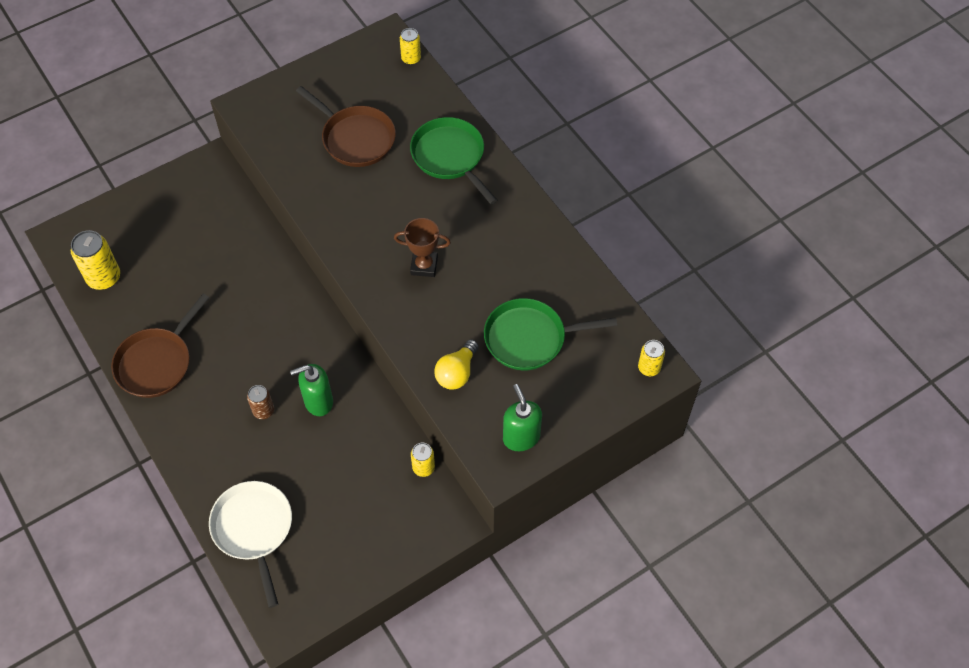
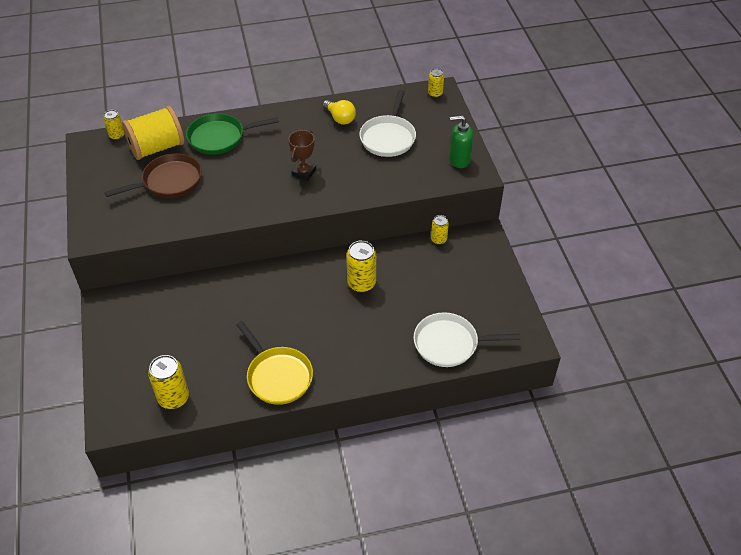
camera: 70 degrees left, 10 degrees down
brown pan [111,294,209,398] -> yellow pan [236,321,313,405]
brown can [247,385,274,419] -> none
green soap dispenser [290,364,333,416] -> yellow can [346,240,376,293]
yellow light bulb [434,339,479,390] -> yellow light bulb moved to [323,100,356,125]
green pan [484,298,617,370] -> white pan [359,90,416,157]
none -> yellow spool [122,106,184,160]

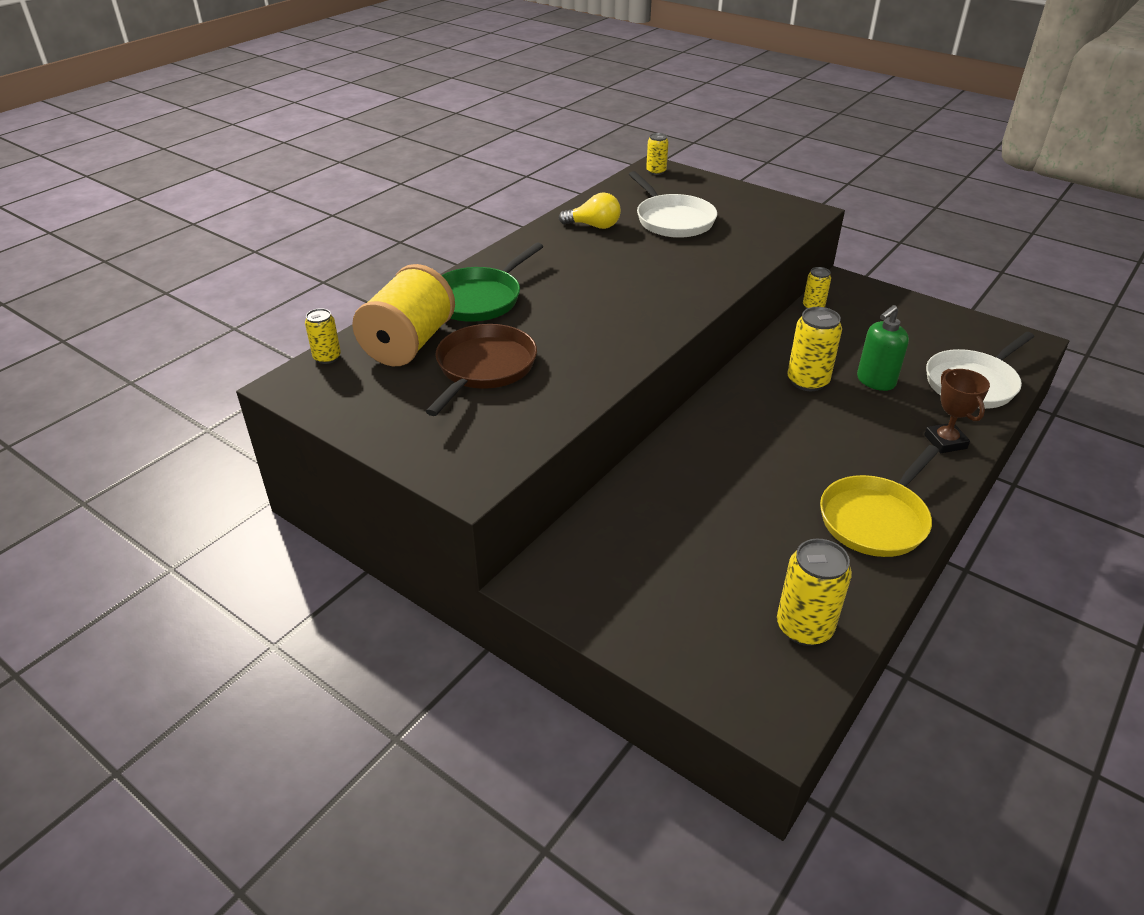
camera: 40 degrees left, 10 degrees down
yellow pan [236,321,313,405] -> yellow pan turned 120 degrees clockwise [820,445,939,557]
brown trophy [288,130,316,181] -> brown trophy moved to [924,369,990,453]
green soap dispenser [450,115,473,168] -> green soap dispenser moved to [857,305,909,391]

